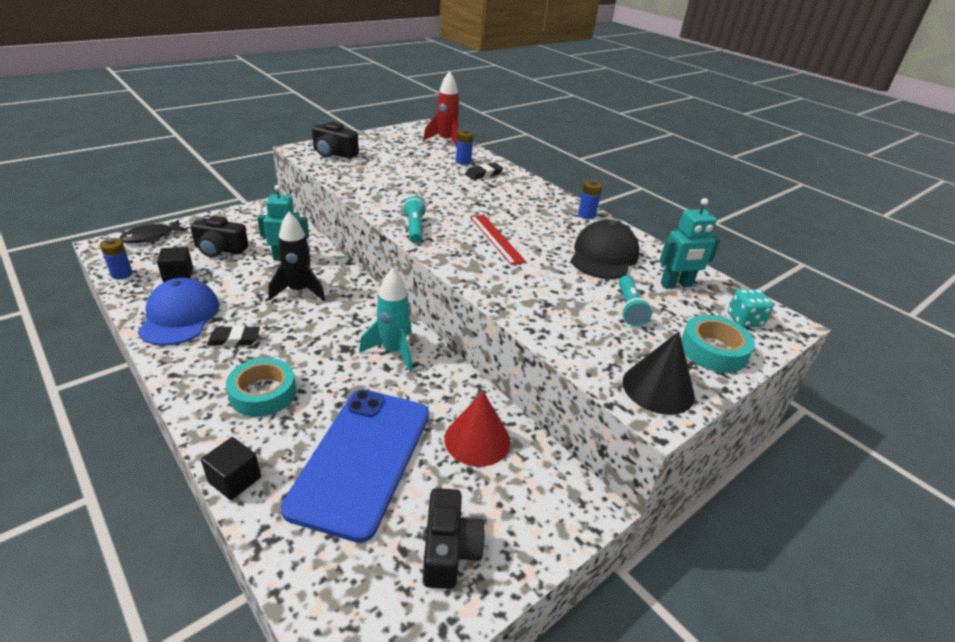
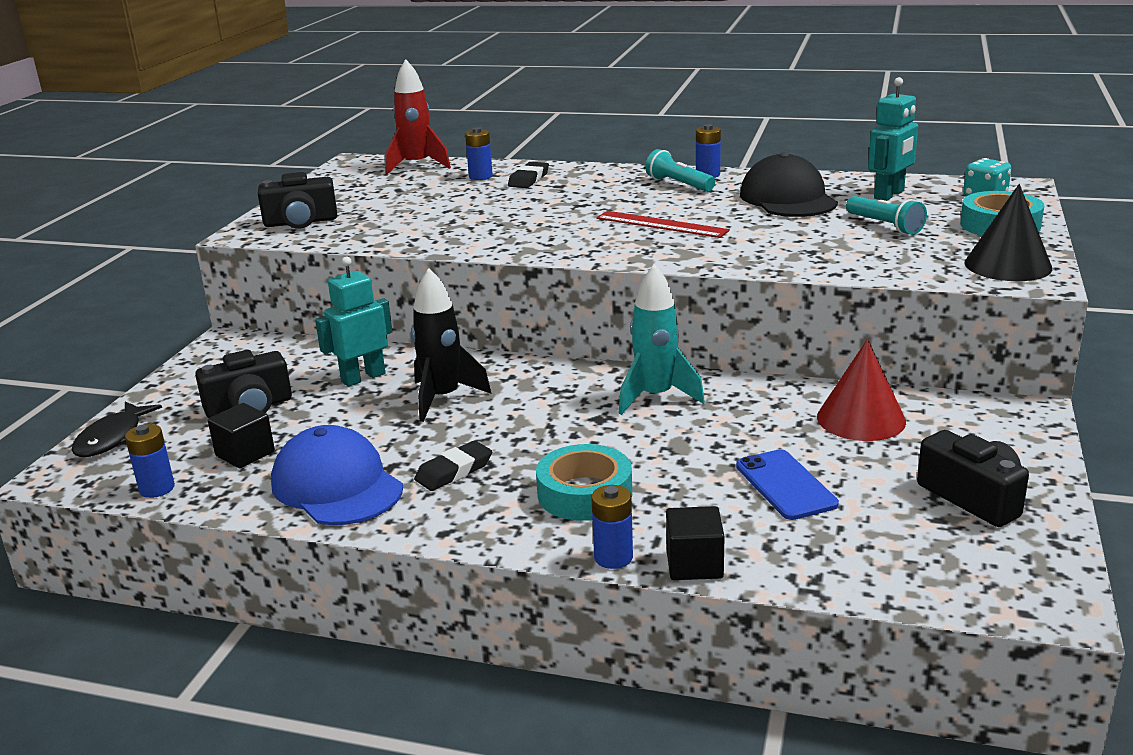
camera: 30 degrees left, 10 degrees down
blue phone [281,389,429,543] -> blue phone [736,449,839,520], size x0.48
turquoise flashlight [402,196,426,244] -> turquoise flashlight moved to [645,149,715,192]
none -> blue battery [591,485,633,569]

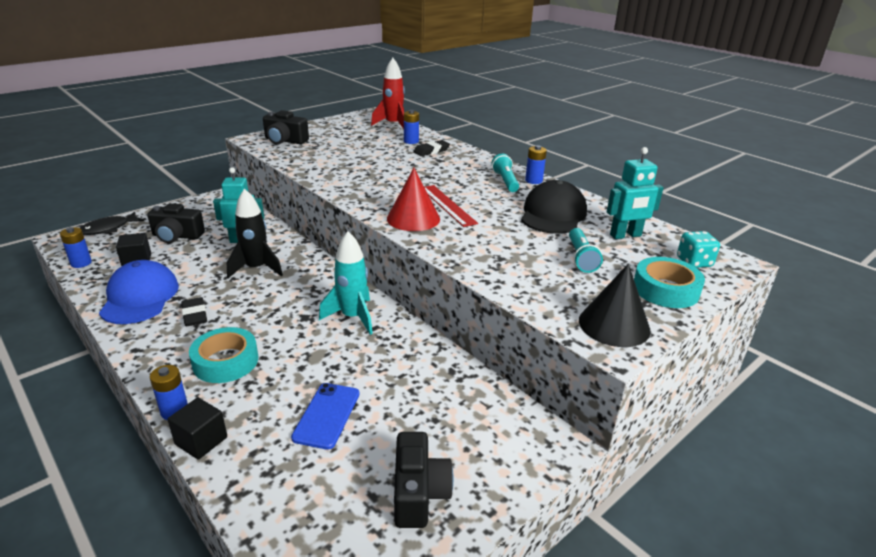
camera: 30 degrees right, 5 degrees up
black eraser [414,440,492,491] -> black eraser turned 75 degrees clockwise [181,297,207,326]
red cone [817,339,906,441] -> red cone moved to [387,168,440,231]

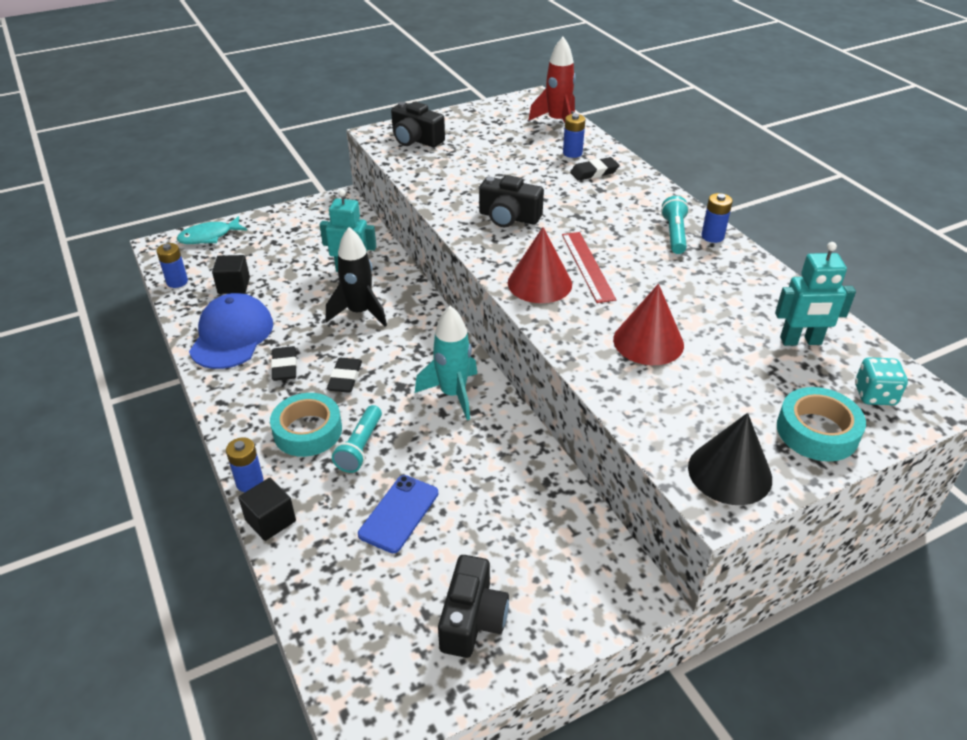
camera: 15 degrees right, 10 degrees up
black fish [80,212,144,235] -> turquoise fish [177,216,247,244]
black camera [147,203,205,243] -> black camera moved to [479,175,544,227]
black cap [521,180,587,234] -> none
turquoise flashlight [569,228,603,273] -> turquoise flashlight moved to [332,405,382,473]
none -> black eraser [327,358,362,393]
none -> red cone [613,284,684,365]

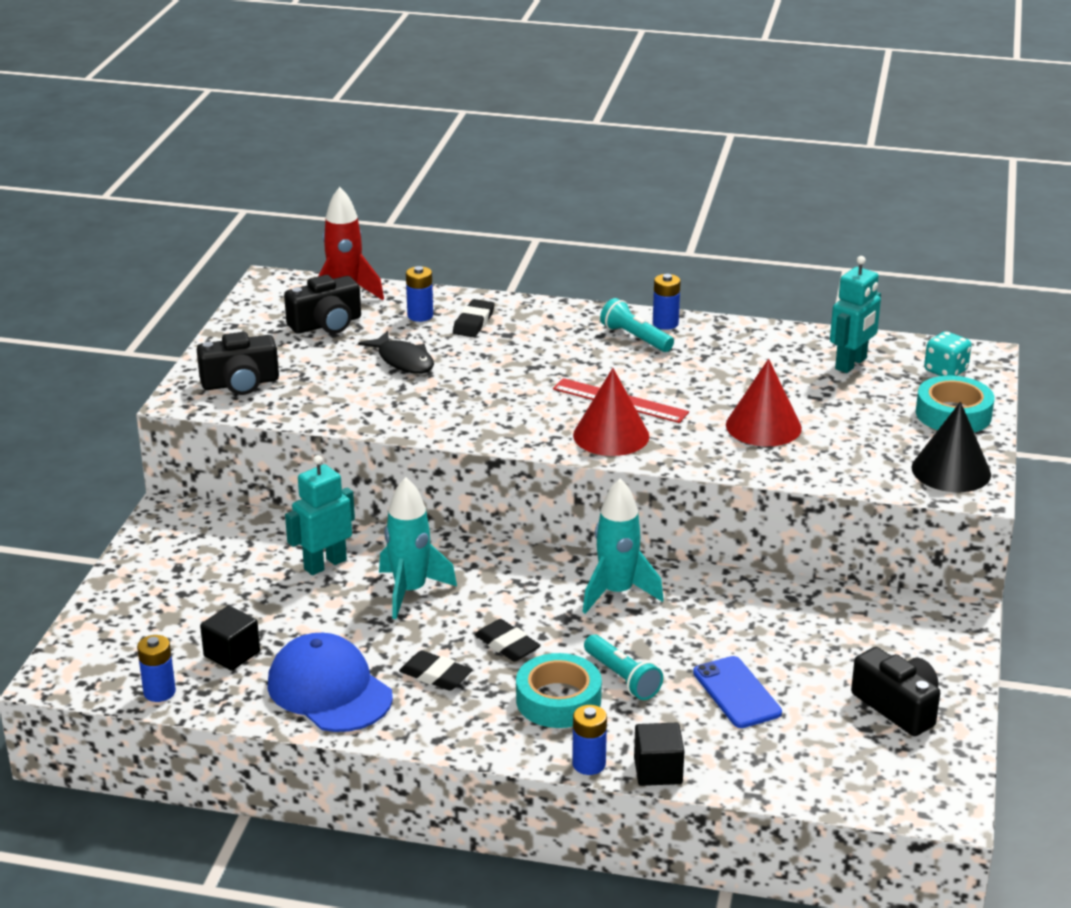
camera: 50 degrees left, 10 degrees down
turquoise fish [177,216,247,244] -> none
black rocket [326,227,387,327] -> turquoise rocket [379,477,457,619]
black camera [479,175,544,227] -> black camera moved to [284,275,361,334]
none -> black fish [358,331,434,373]

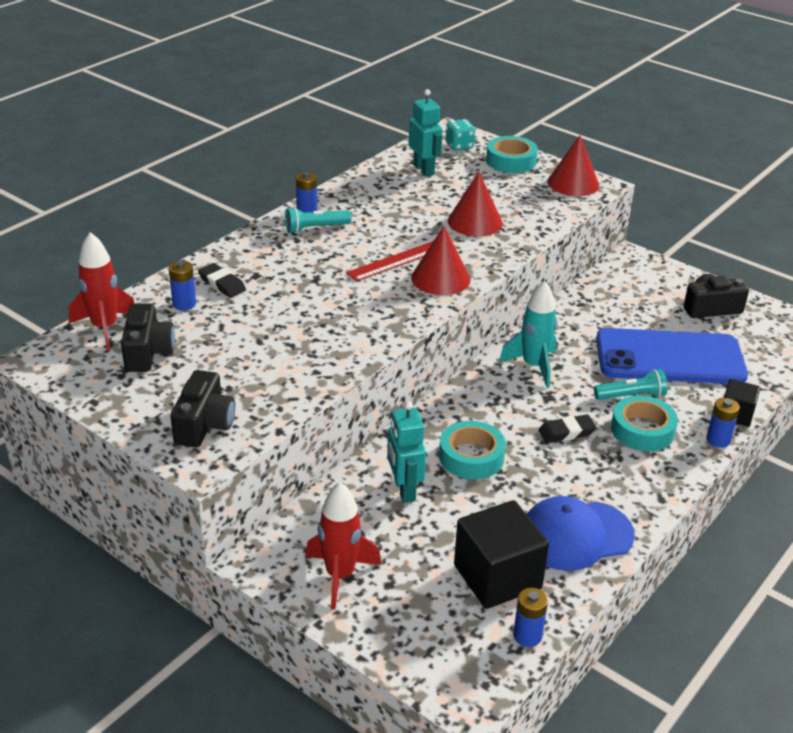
camera: 65 degrees left, 5 degrees up
black cube [200,606,260,671] -> black cube [454,500,549,609], size x1.82
black fish [358,331,434,373] -> none
turquoise rocket [379,477,457,619] -> turquoise tape [439,421,506,479]
black eraser [399,650,473,691] -> none
blue phone [693,656,782,728] -> blue phone [596,328,748,384], size x2.07
black cone [911,402,991,492] -> red cone [547,135,599,196]
none -> red rocket [305,482,382,609]

